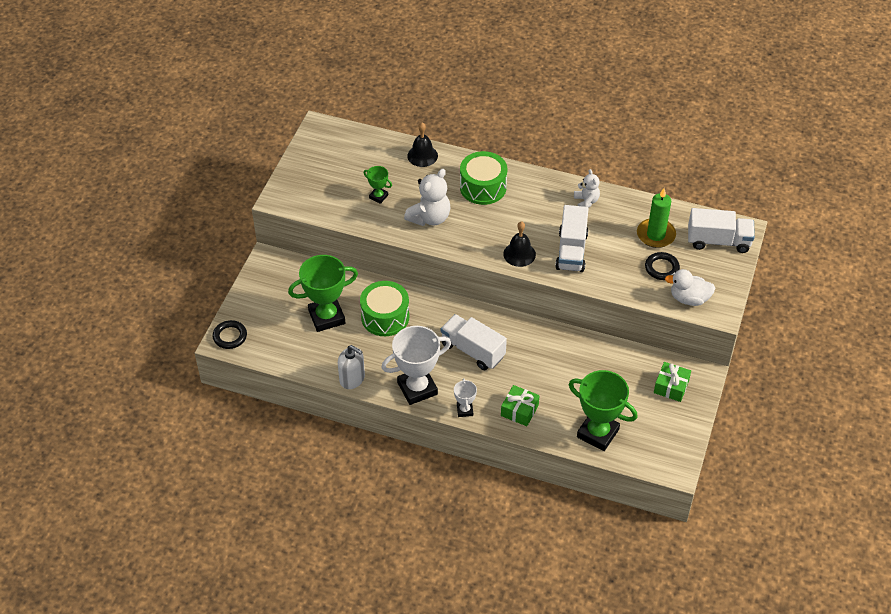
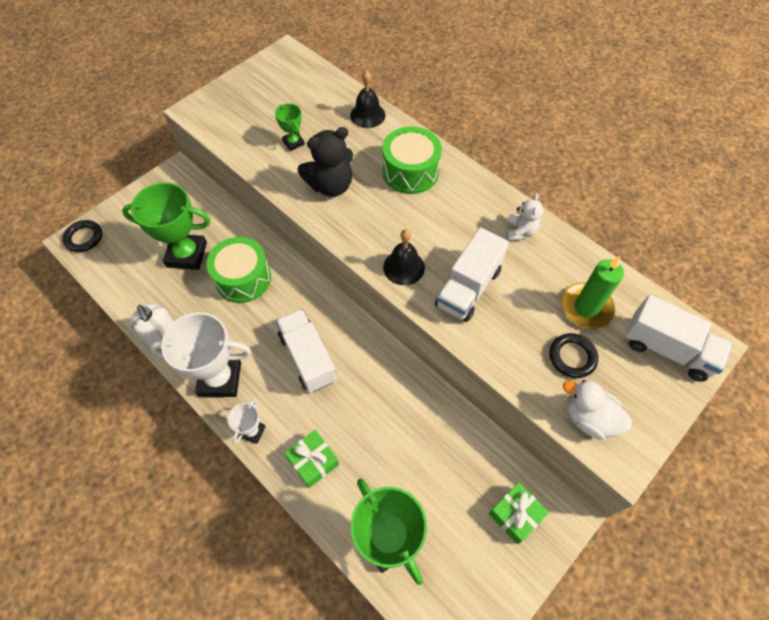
camera: 25 degrees right, 10 degrees up
white teddy bear [404,169,450,226] -> black teddy bear [298,127,353,197]

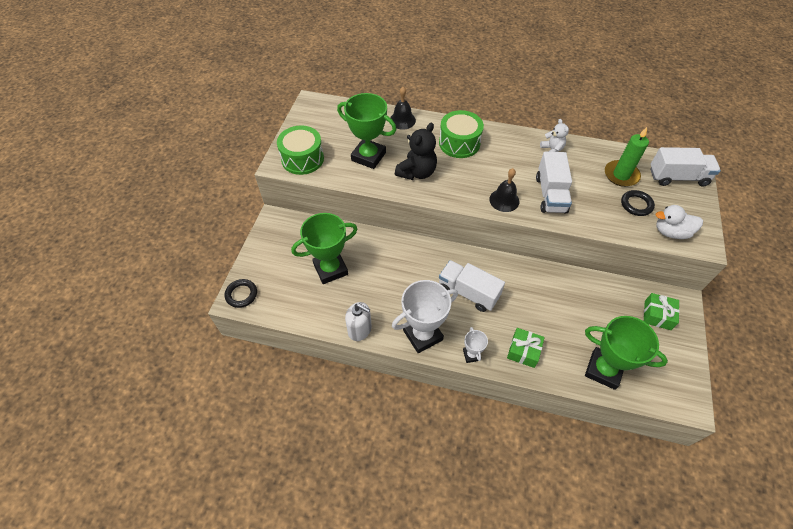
camera: 30 degrees left, 5 degrees down
green drum [206,237,271,303] -> green drum moved to [277,126,324,175]
green trophy [275,104,305,151] -> green trophy [337,93,396,169], size x2.06

